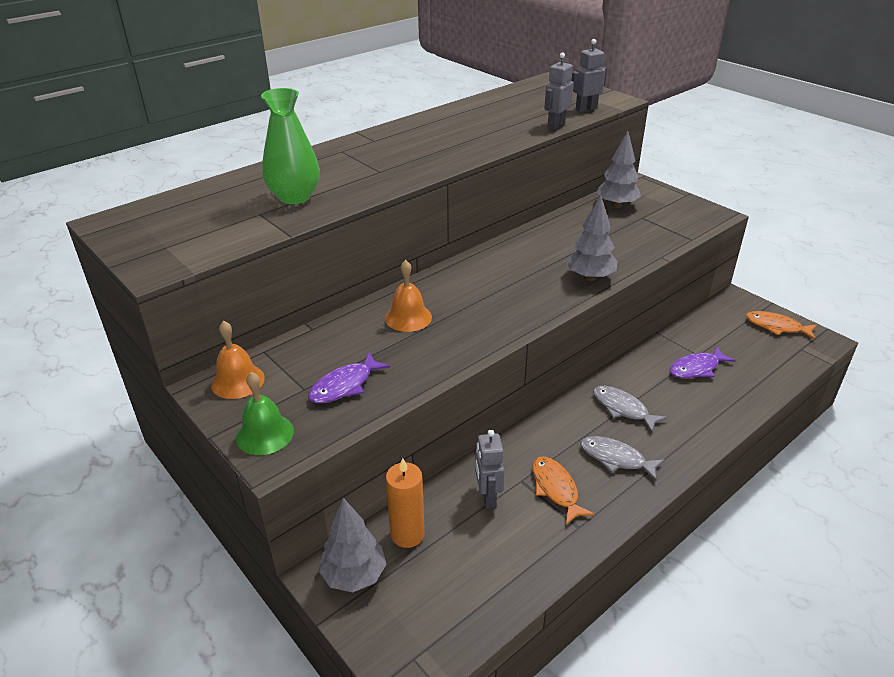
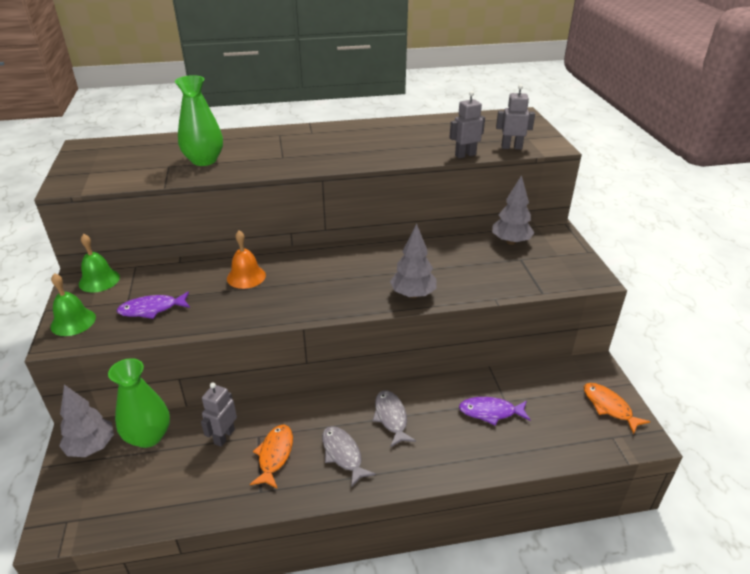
camera: 30 degrees right, 0 degrees up
orange bell [211,321,265,399] -> green bell [79,234,120,293]
orange candle [386,458,425,548] -> green vase [108,358,170,448]

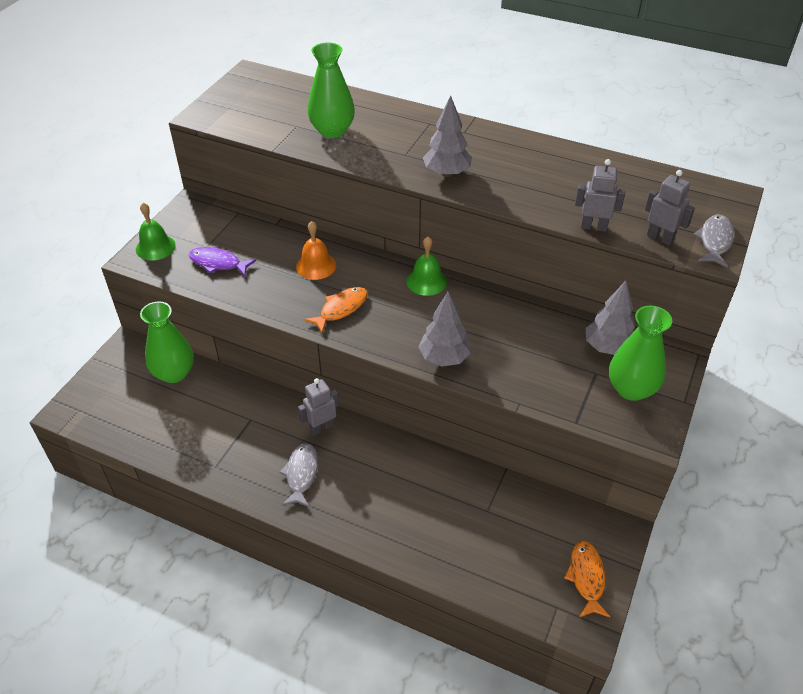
camera: 35 degrees right, 10 degrees up
grey tree [59,384,114,457] -> grey tree moved to [423,96,472,177]
green bell [79,234,120,293] -> green bell moved to [406,237,447,296]
grey robot [201,382,237,447] -> grey robot moved to [298,378,339,435]
orange fish [250,425,293,489] -> orange fish moved to [304,287,367,333]
grey fish [372,390,416,447] -> grey fish moved to [693,215,735,268]
purple fish [459,397,530,426] -> none
none -> green vase [609,306,672,401]

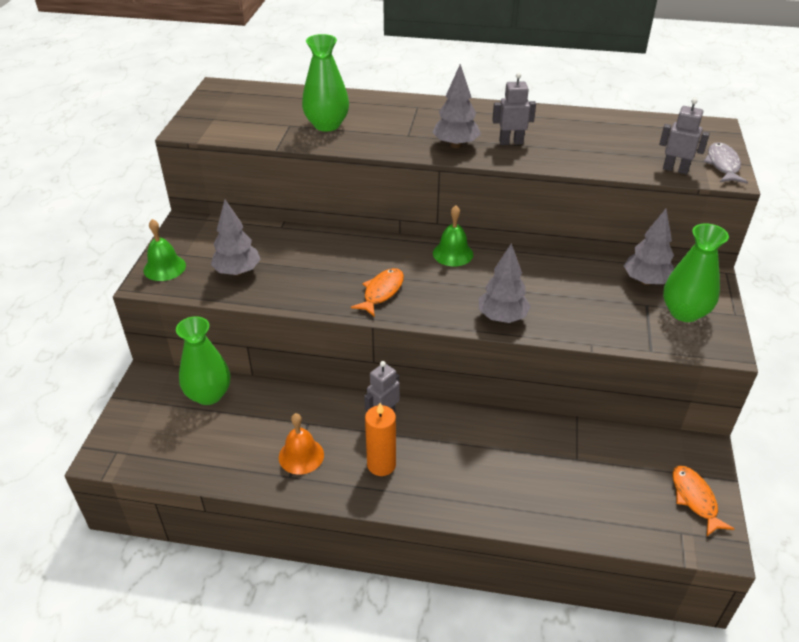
camera: 15 degrees left, 5 degrees down
purple fish [189,247,256,276] -> grey tree [211,200,261,276]
grey fish [279,443,318,507] -> orange candle [365,403,396,476]
orange bell [296,221,336,280] -> orange bell moved to [279,413,324,475]
grey robot [575,159,625,232] -> grey robot moved to [492,72,536,145]

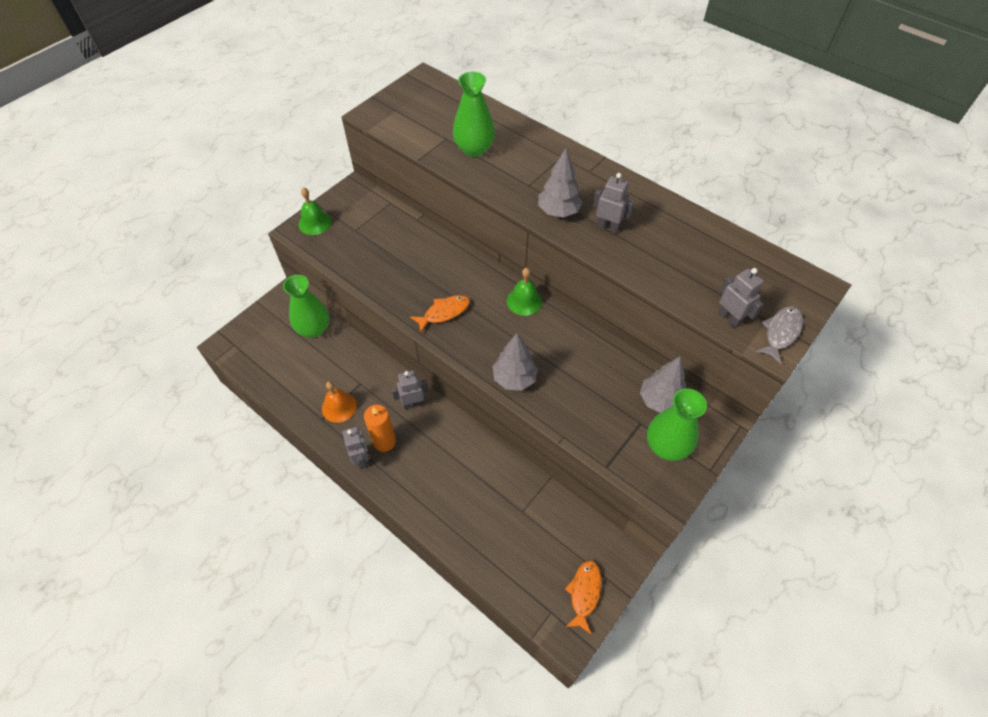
camera: 30 degrees right, 15 degrees up
grey tree [211,200,261,276] -> none
none -> grey robot [343,427,369,470]

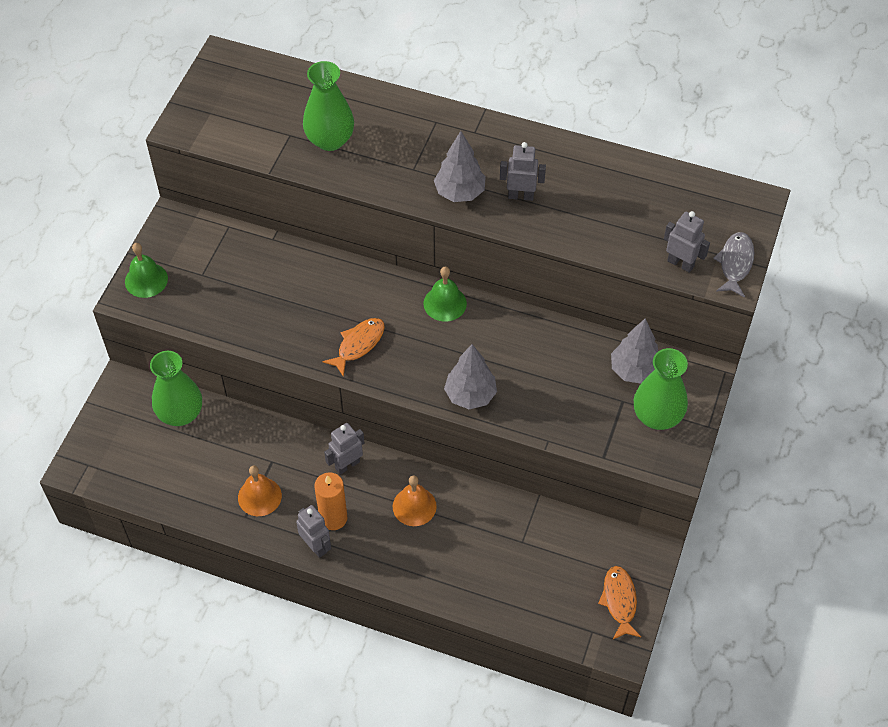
camera: 20 degrees left, 0 degrees up
none -> orange bell [393,476,437,526]

